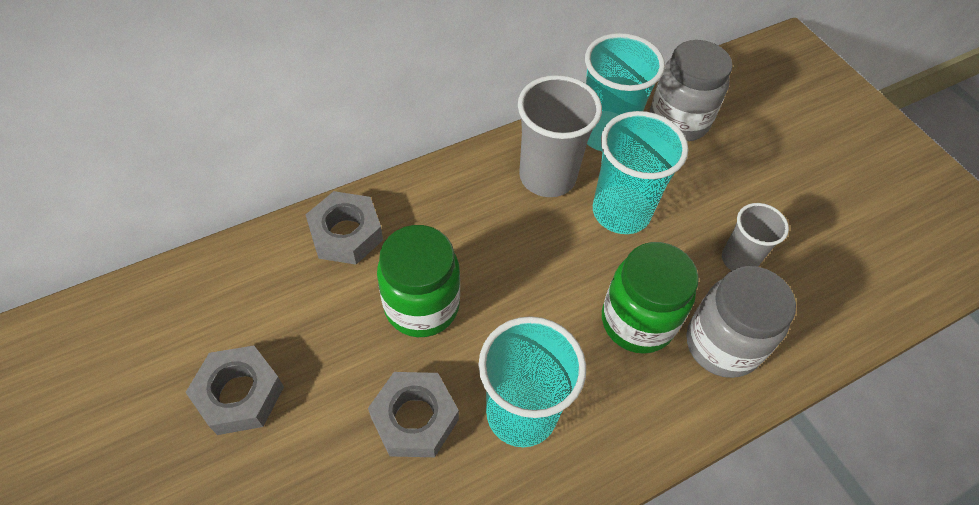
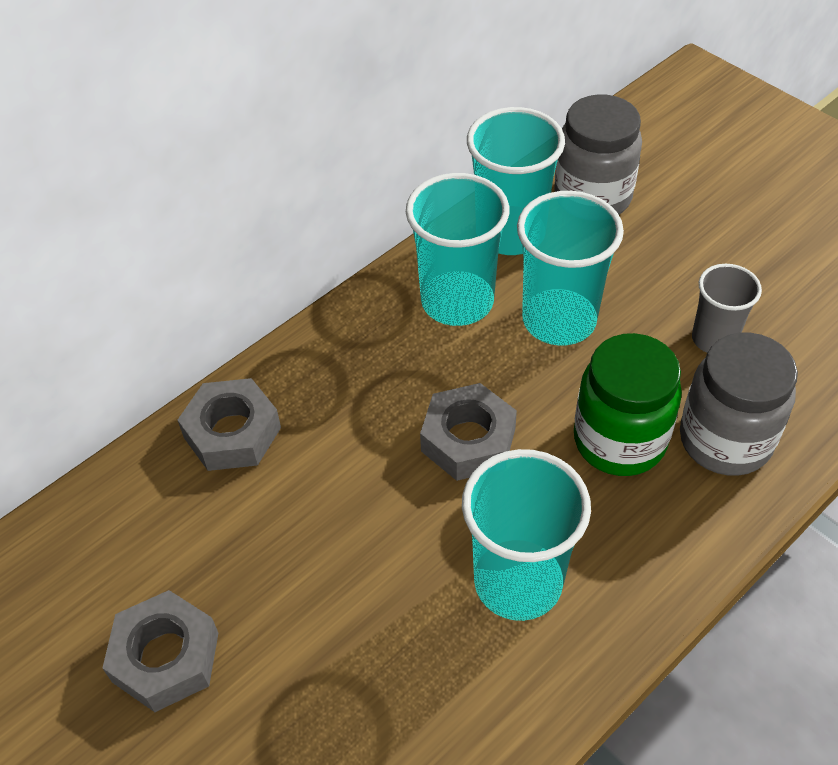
camera: 10 degrees left, 5 degrees down
grey nut [368,372,459,457] -> grey nut moved to [420,383,517,481]
green jar [377,225,460,337] -> none
grey cup [518,75,602,197] -> turquoise cup [406,173,509,326]

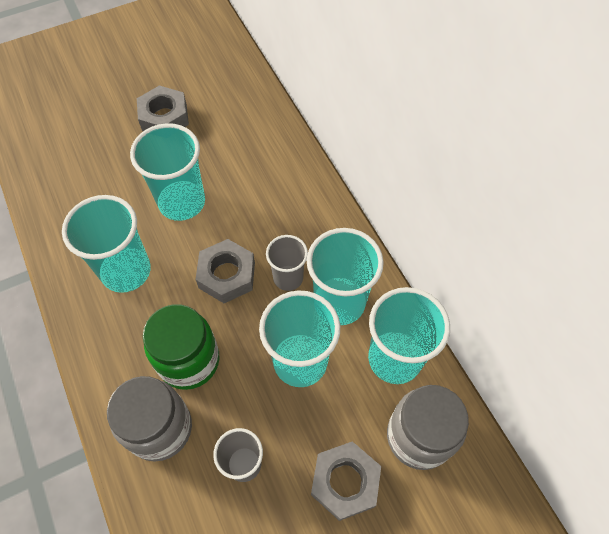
camera: 105 degrees right, 10 degrees up
grey nut [178,378,281,471] -> grey nut moved to [311,441,381,521]
none -> turquoise cup [130,123,205,221]
none -> grey cup [266,235,308,291]

